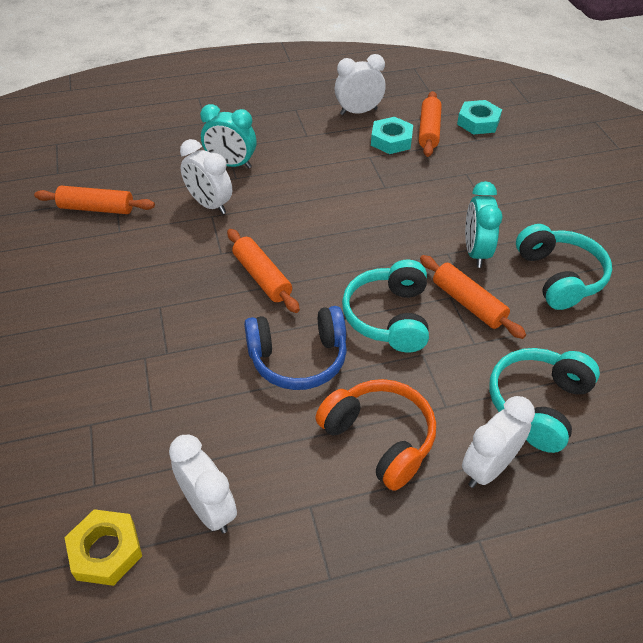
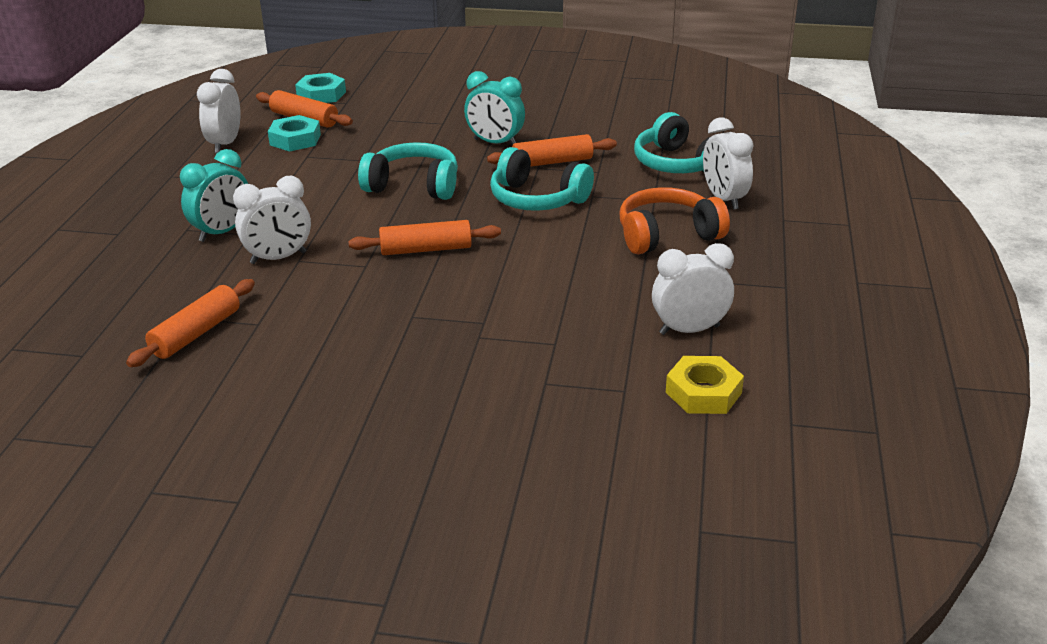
camera: 65 degrees left, 15 degrees down
blue headphones [244,306,347,390] -> none
turquoise headphones [516,224,612,310] -> turquoise headphones moved to [358,142,458,200]

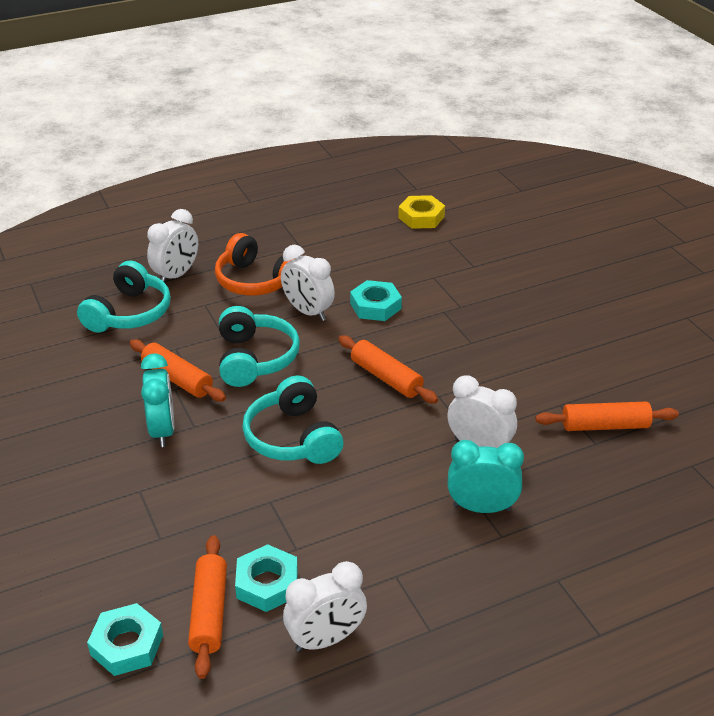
camera: 125 degrees left, 5 degrees up
white clock [652,243,734,335] -> white clock moved to [281,245,335,321]
none -> turquoise nut [350,280,402,321]

